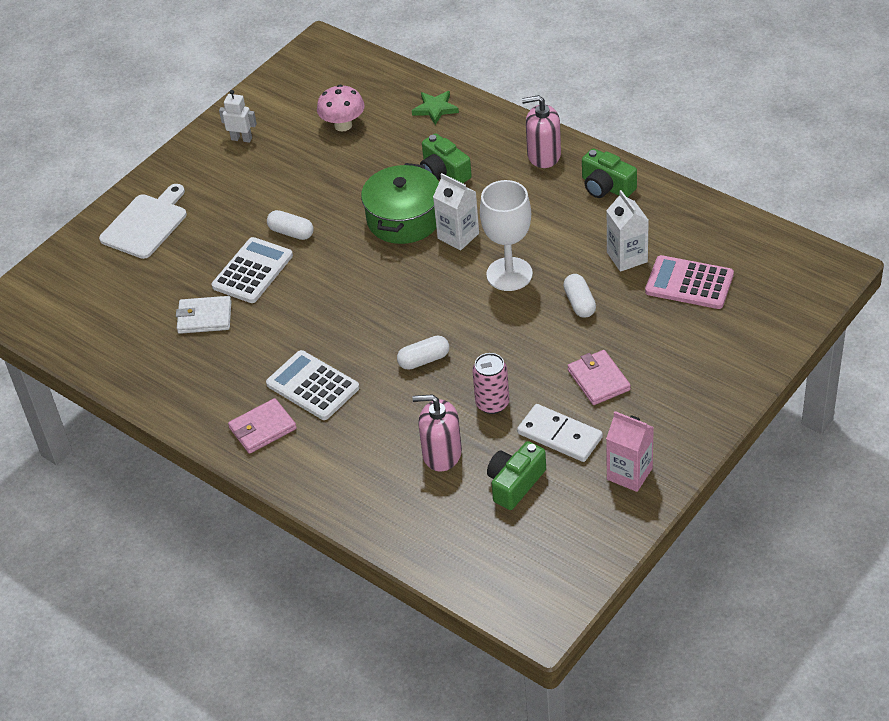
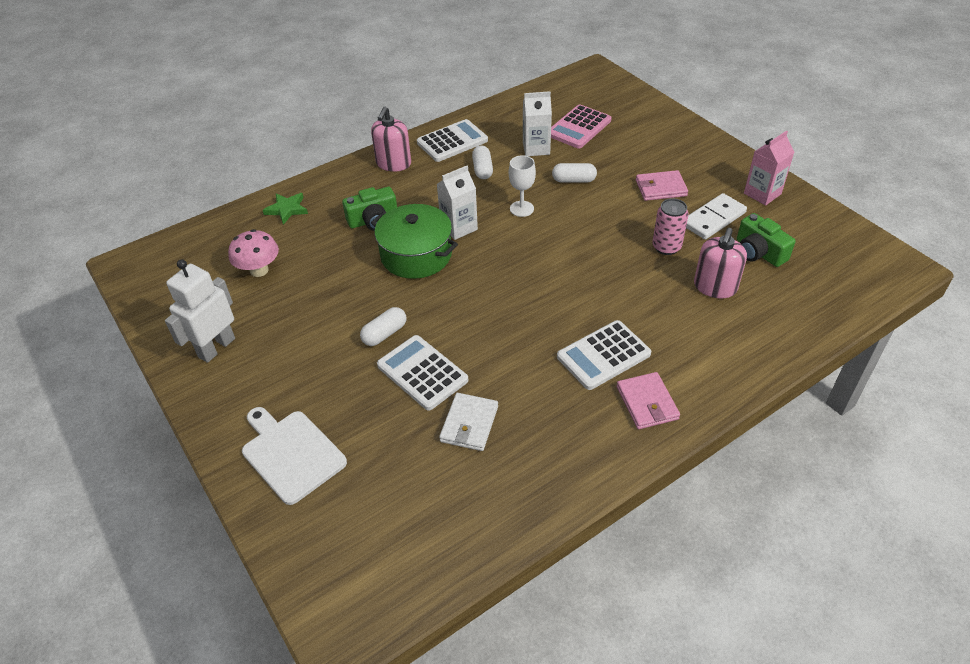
camera: 75 degrees left, 0 degrees up
white robot [219,90,257,143] -> white robot [165,259,235,363], size x1.71
white capsule [397,336,449,370] -> white capsule moved to [472,145,493,179]
white goblet [480,180,533,291] -> white goblet [509,155,536,217], size x0.60
green camera [582,148,637,198] -> white calculator [417,119,488,162]

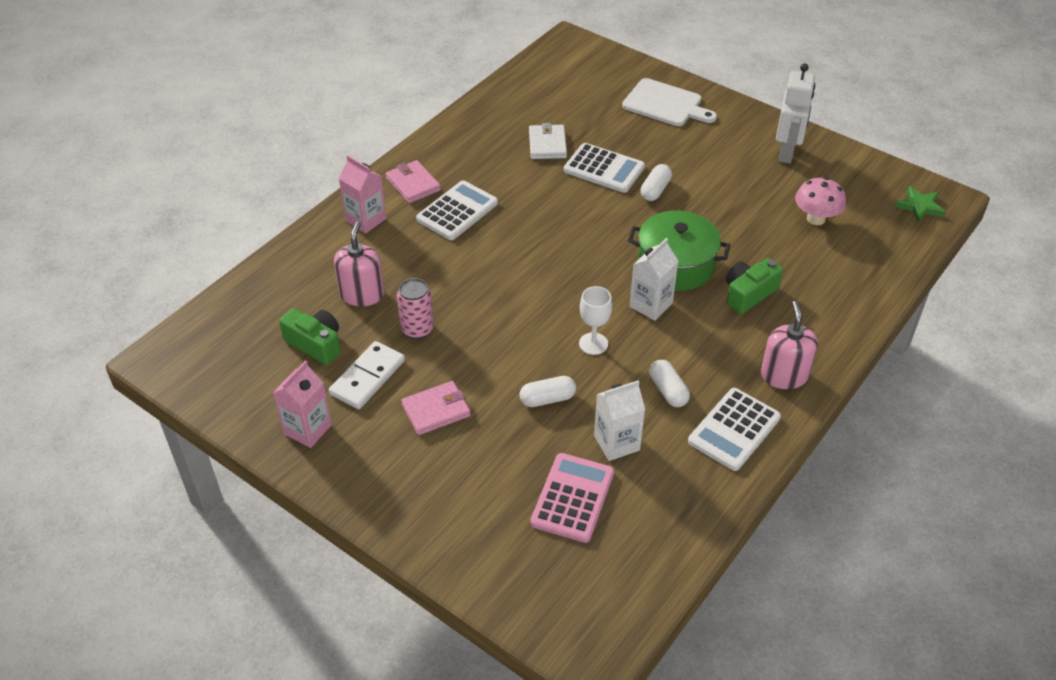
camera: 160 degrees right, 0 degrees up
green star [263,193,308,225] -> green star moved to [895,186,946,222]
none -> pink carton [339,155,386,233]

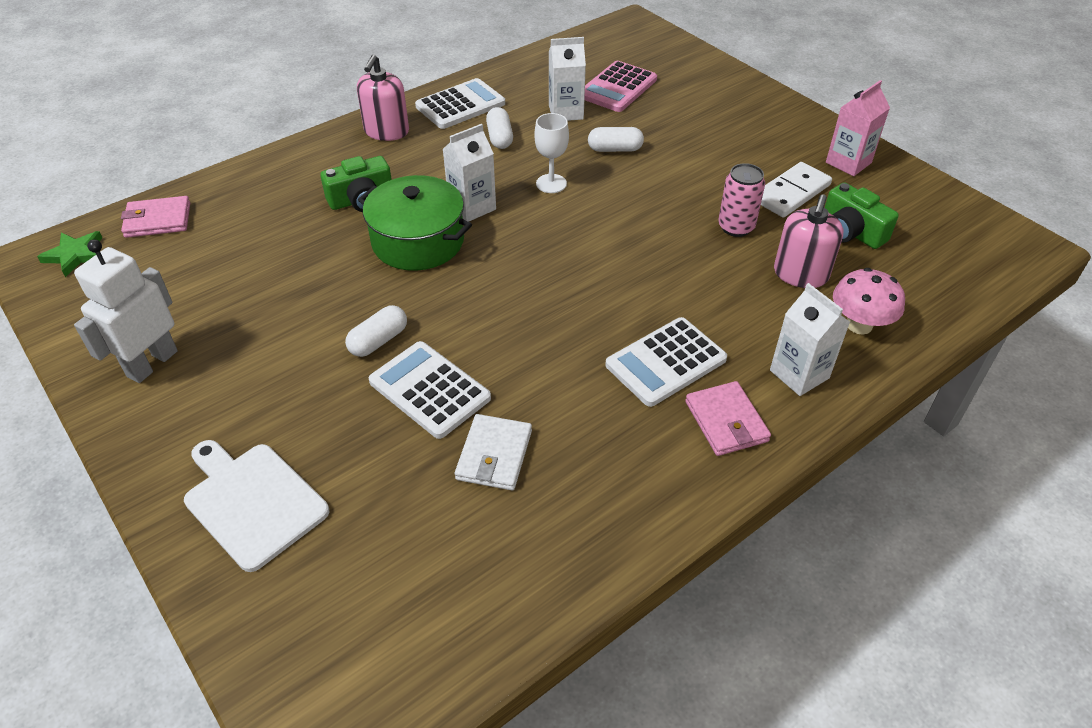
camera: 165 degrees left, 0 degrees up
pink carton [339,155,386,233] -> white carton [770,283,850,396]
pink wallet [401,381,471,435] -> pink wallet moved to [121,196,190,238]
pink mushroom [795,177,846,225] -> pink mushroom moved to [833,268,905,334]

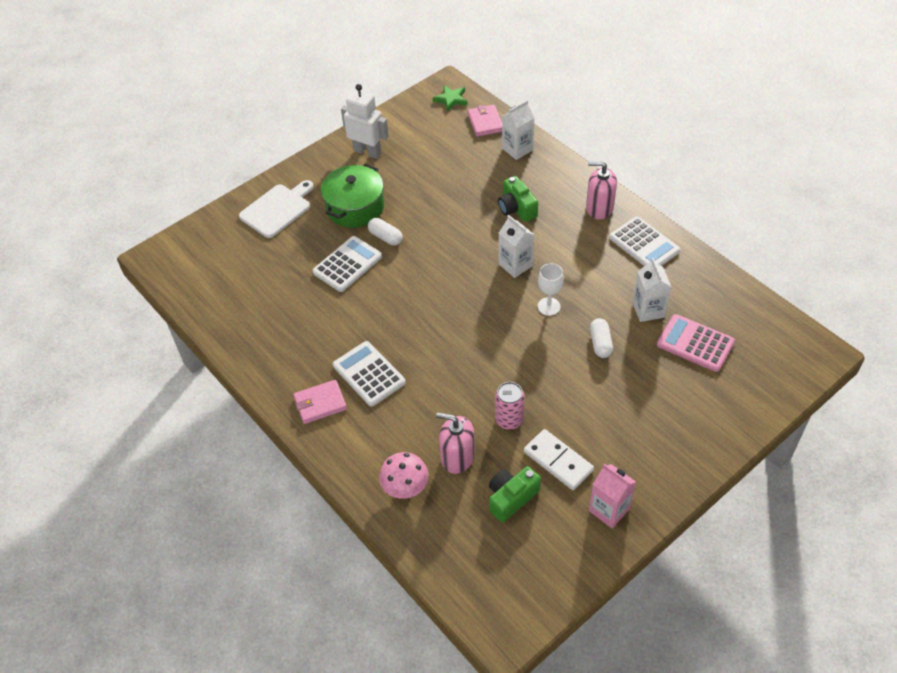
camera: 90 degrees right, 5 degrees up
green pot [358,175,472,271] -> green pot moved to [321,164,384,228]
white wallet [455,414,532,490] -> none
white capsule [486,107,513,149] -> none
white carton [770,283,850,396] -> white carton moved to [502,100,534,160]

